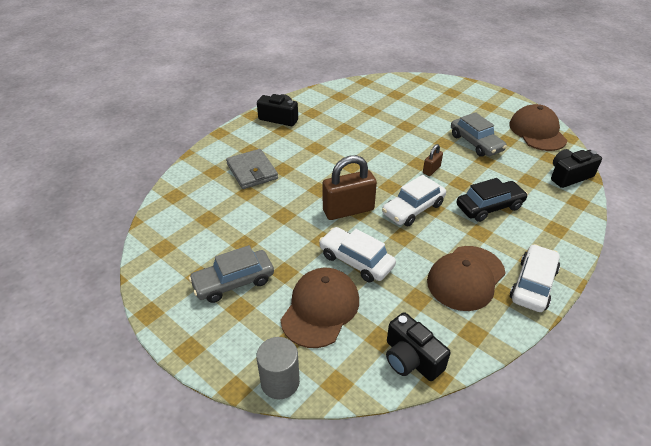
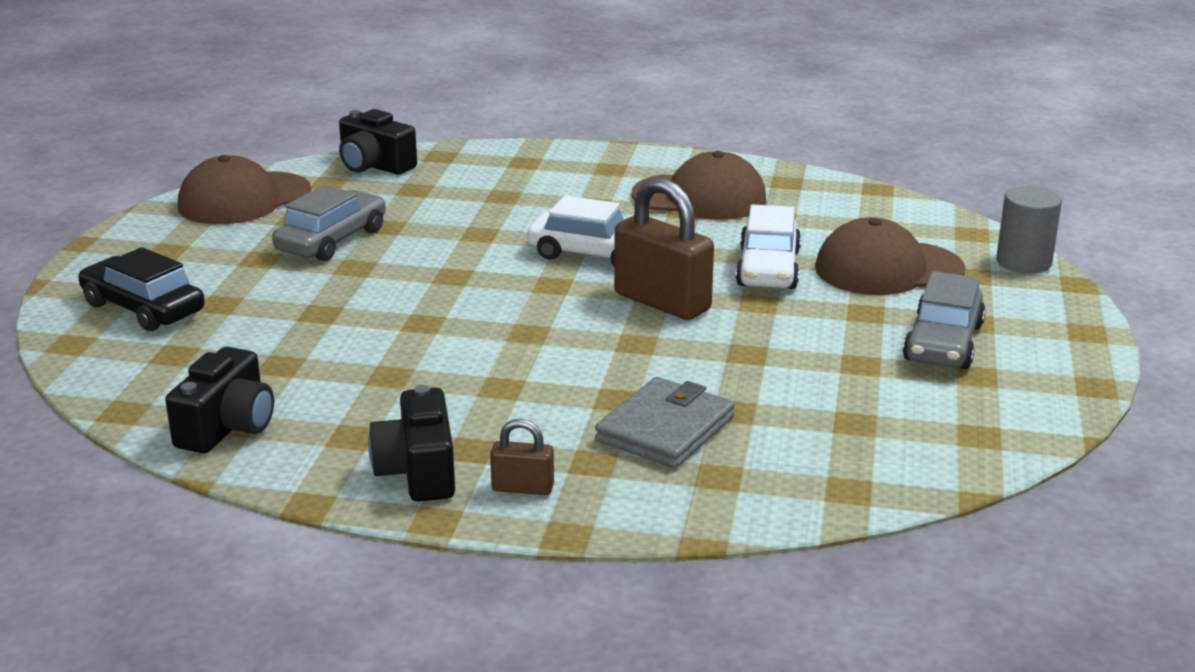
camera: 120 degrees left, 15 degrees down
grey car [189,245,274,303] -> grey car turned 75 degrees clockwise [903,271,986,369]
black camera [386,312,451,381] -> black camera moved to [165,347,274,453]
brown padlock [423,144,443,176] -> brown padlock moved to [490,419,554,495]
black car [457,178,528,222] -> black car moved to [78,247,205,331]
white car [510,244,560,312] -> none

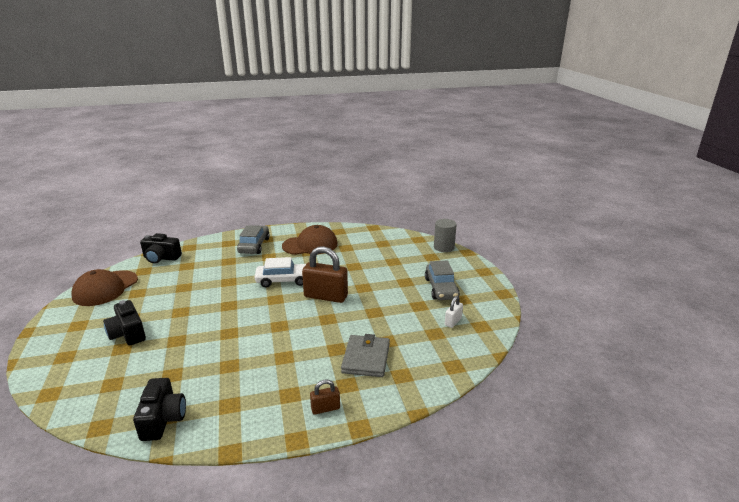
camera: 25 degrees left, 0 degrees up
black car [78,247,205,331] -> none
grey car [272,185,386,261] -> grey car moved to [237,225,270,254]
black camera [368,385,455,501] -> black camera moved to [103,300,146,346]
white car [736,204,801,289] -> none
brown cap [815,217,966,295] -> none
none -> white padlock [445,296,463,328]

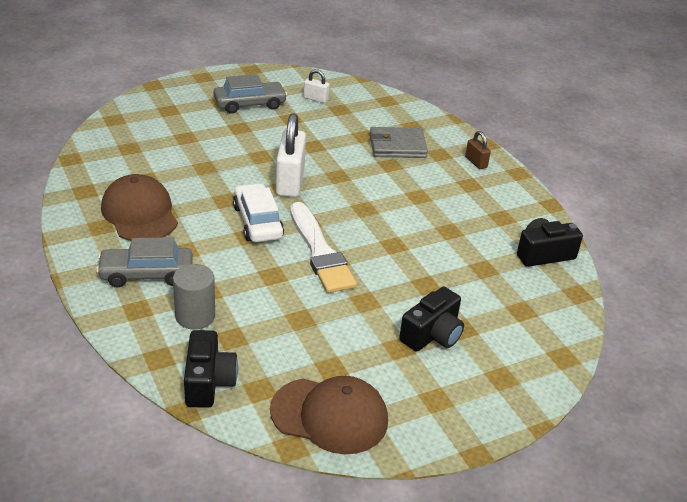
camera: 105 degrees left, 10 degrees up
brown padlock [302,246,348,303] -> white padlock [276,113,306,197]
grey cylinder [434,219,457,252] -> grey cylinder moved to [173,264,215,330]
none -> white brush [290,202,357,293]

